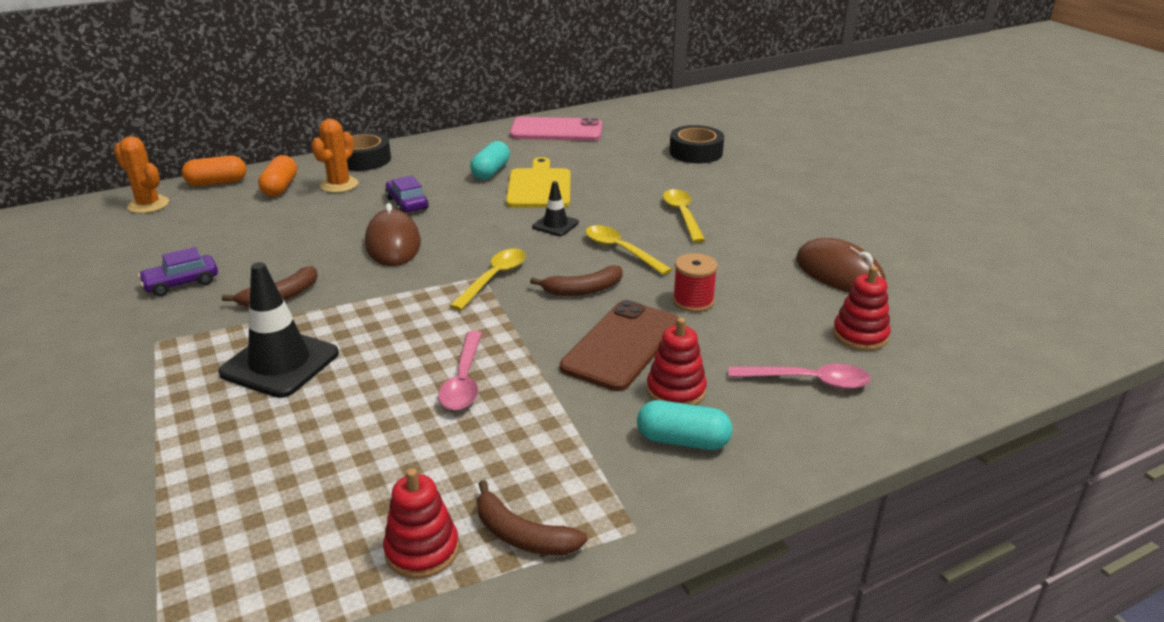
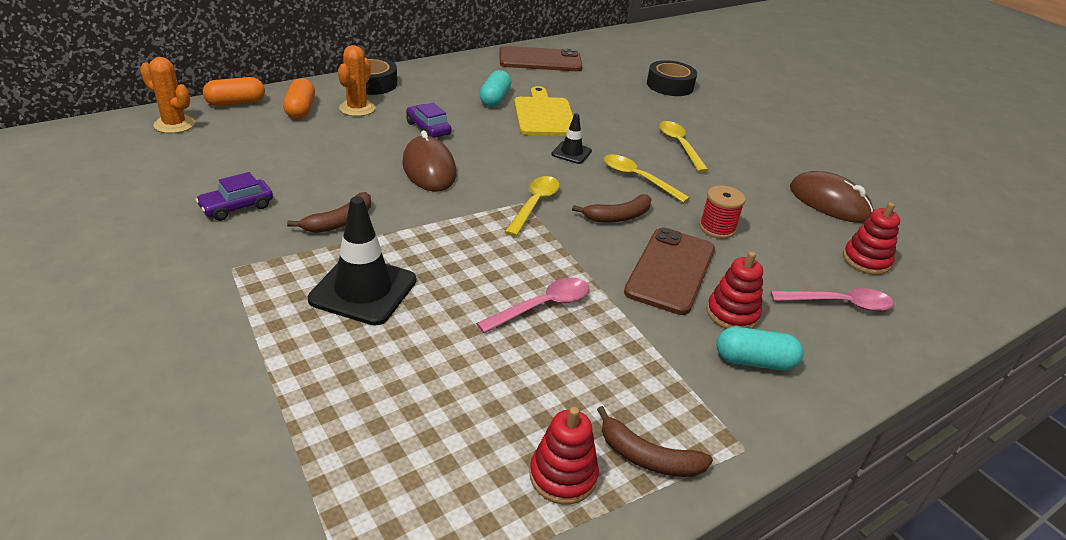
camera: 10 degrees left, 5 degrees up
pink spoon [438,331,482,411] -> pink spoon turned 120 degrees counterclockwise [476,278,589,333]
pink phone [510,117,602,141] -> brown phone [499,46,583,71]

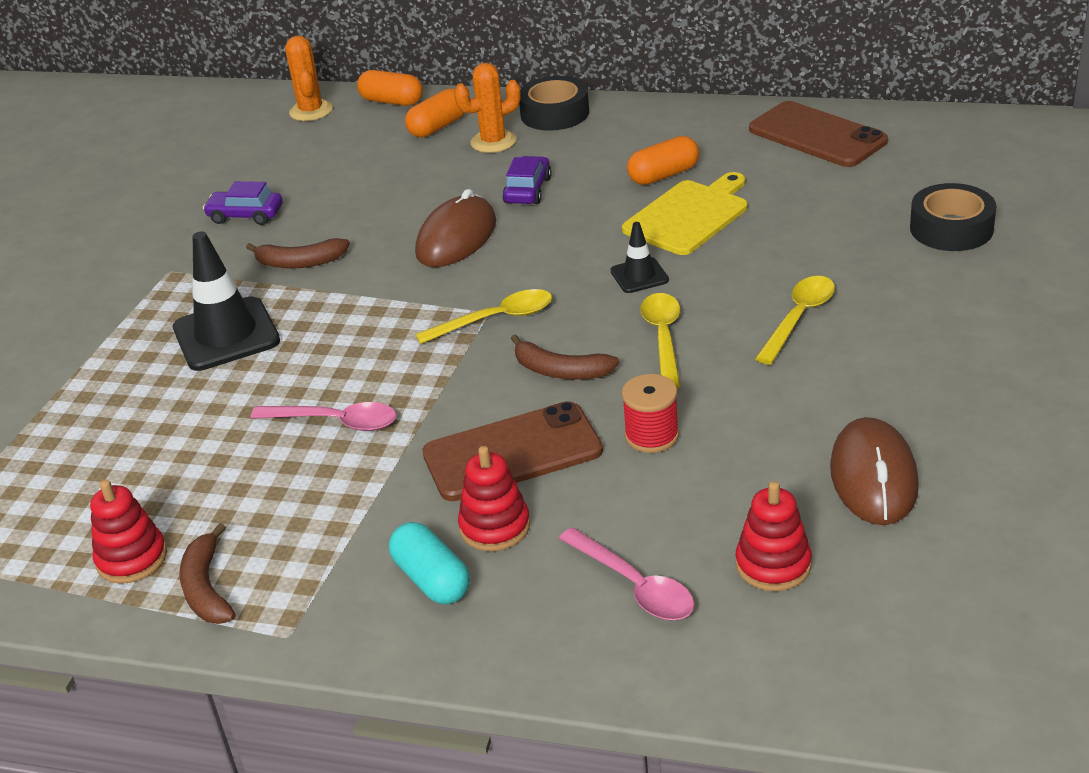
camera: 55 degrees right, 0 degrees up
turquoise capsule [479,70,512,107] -> orange capsule [627,136,699,185]

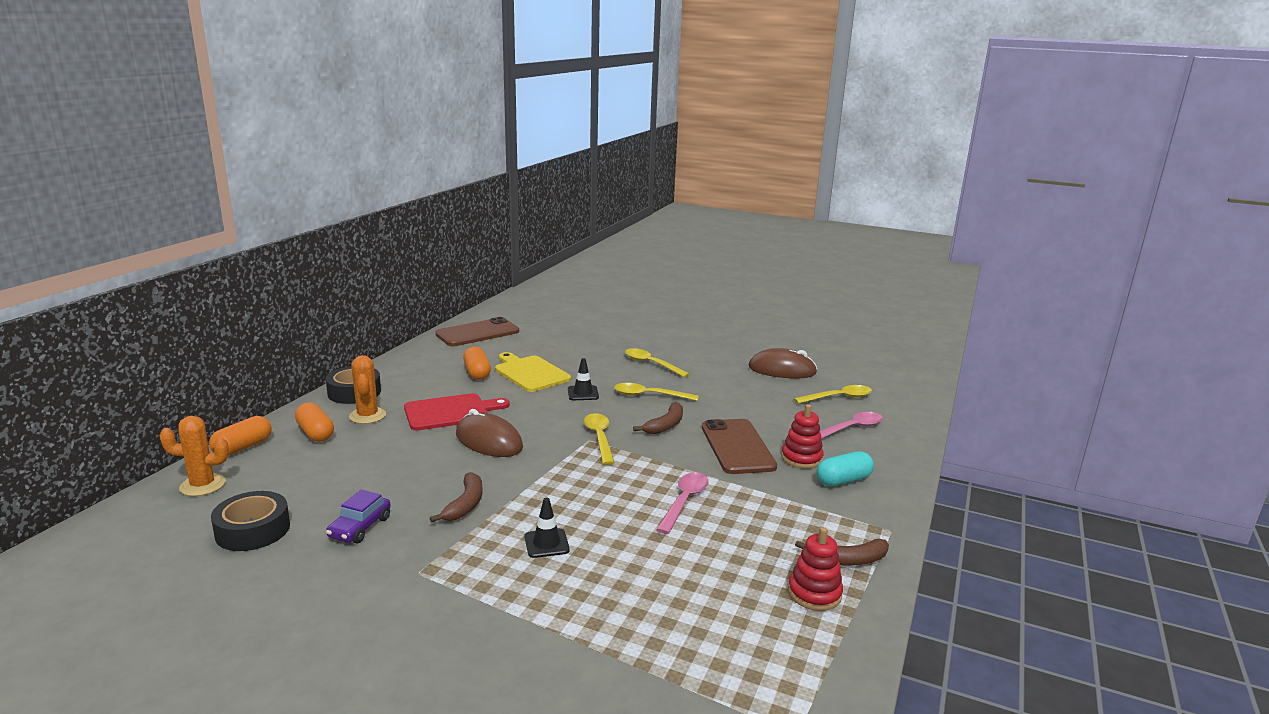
camera: 85 degrees left, 15 degrees down
black traffic cone [173,231,280,371] -> black traffic cone [525,498,570,558], size x0.53
purple car [502,156,552,204] -> red cutting board [404,393,510,430]
red spool [622,374,679,453] -> none
red stacking toy [736,481,812,591] -> yellow spoon [794,385,872,404]
black tape [910,183,996,251] -> black tape moved to [211,491,290,551]

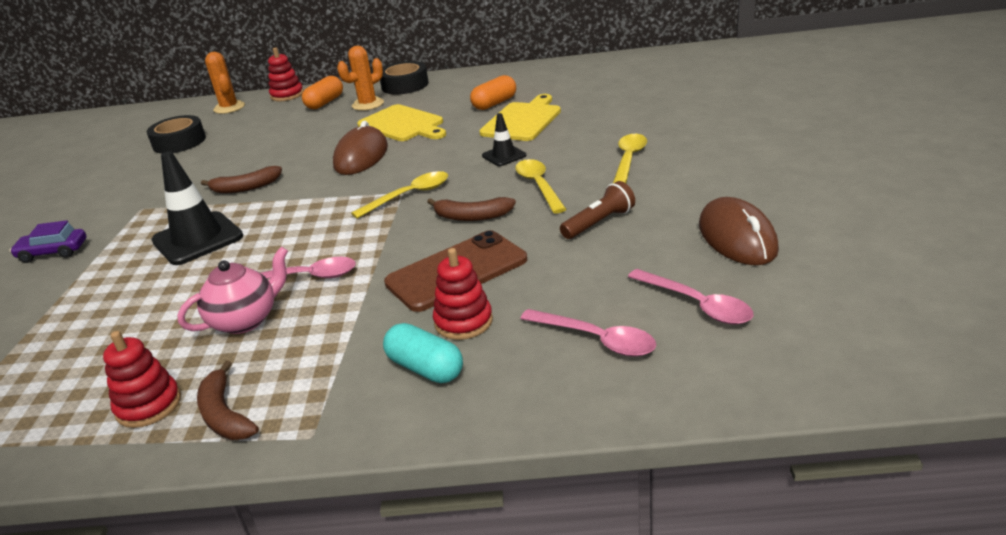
camera: 70 degrees right, 10 degrees up
orange capsule [209,416,272,456] -> red stacking toy [268,47,303,101]
purple car [326,490,391,543] -> purple car moved to [10,220,86,263]
red cutting board [404,393,510,430] -> yellow cutting board [357,104,446,141]
brown phone [435,317,519,346] -> none
black traffic cone [525,498,570,558] -> black traffic cone [152,151,243,265], size x1.89
yellow spoon [794,385,872,404] -> pink spoon [628,269,754,325]
none -> pink teapot [177,247,288,334]
none -> brown flashlight [560,181,635,239]

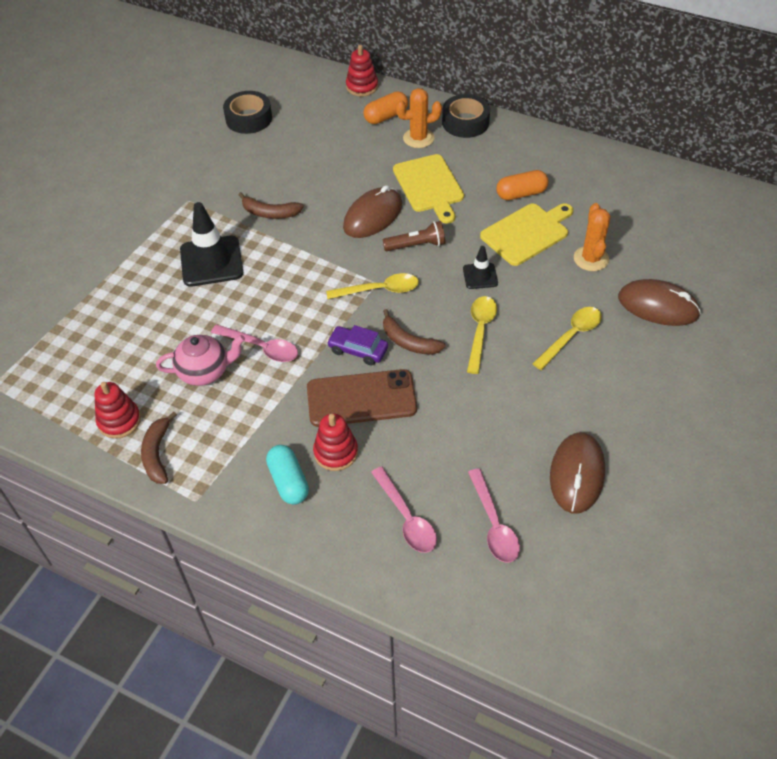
camera: 25 degrees right, 20 degrees up
purple car [10,220,86,263] -> purple car moved to [327,325,388,365]
orange cactus [205,52,245,114] -> orange cactus moved to [574,203,611,271]
brown flashlight [560,181,635,239] -> brown flashlight moved to [383,221,446,251]
none -> brown mouse [618,279,701,326]

